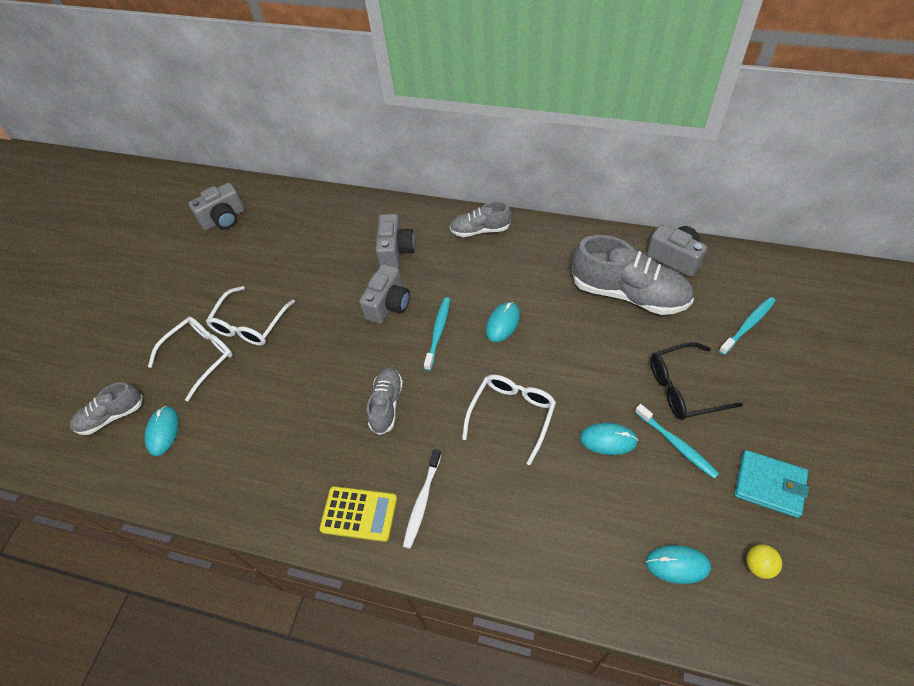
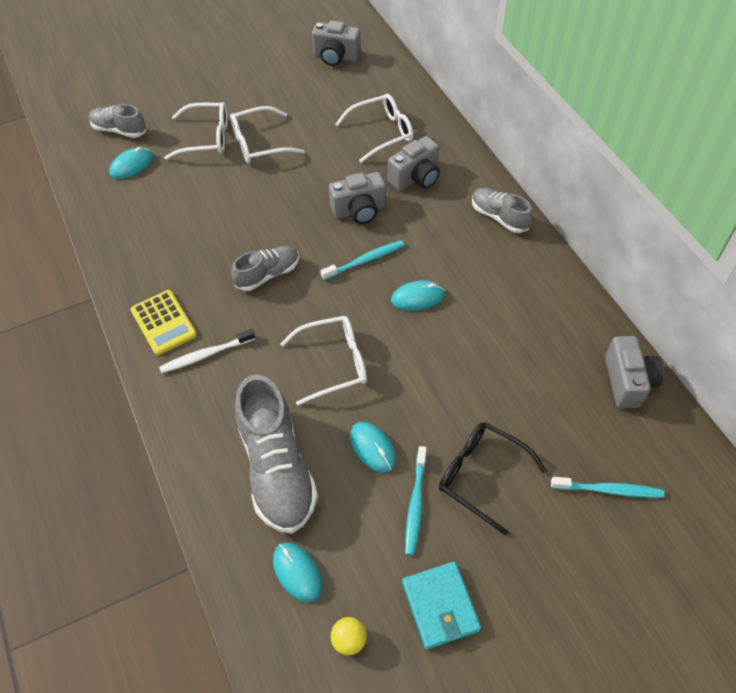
camera: 45 degrees right, 0 degrees up
grey shoe [572,235,694,315] -> grey shoe moved to [235,374,318,534]
none -> white glasses [336,94,413,163]

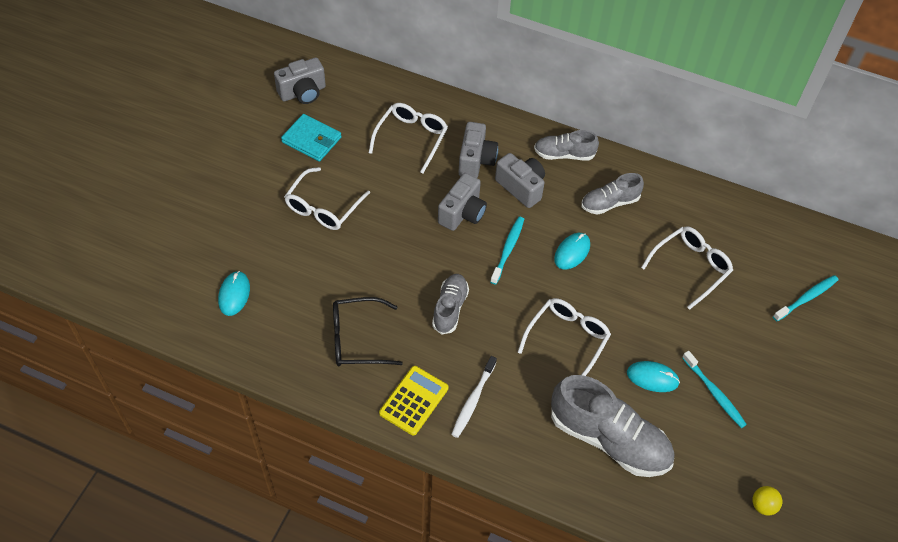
camera: 45 degrees left, 0 degrees up
grey shoe [89,104,146,138] -> grey shoe moved to [581,173,644,215]
yellow calculator [130,290,197,355] -> yellow calculator turned 75 degrees counterclockwise [379,366,448,436]
white glasses [165,102,228,160] -> white glasses moved to [641,226,733,310]
turquoise mouse [273,542,322,602] -> none
turquoise wallet [402,561,481,650] -> turquoise wallet moved to [281,114,341,162]
black glasses [439,422,547,535] -> black glasses moved to [333,297,403,366]
grey camera [605,336,664,409] -> grey camera moved to [495,153,545,208]

